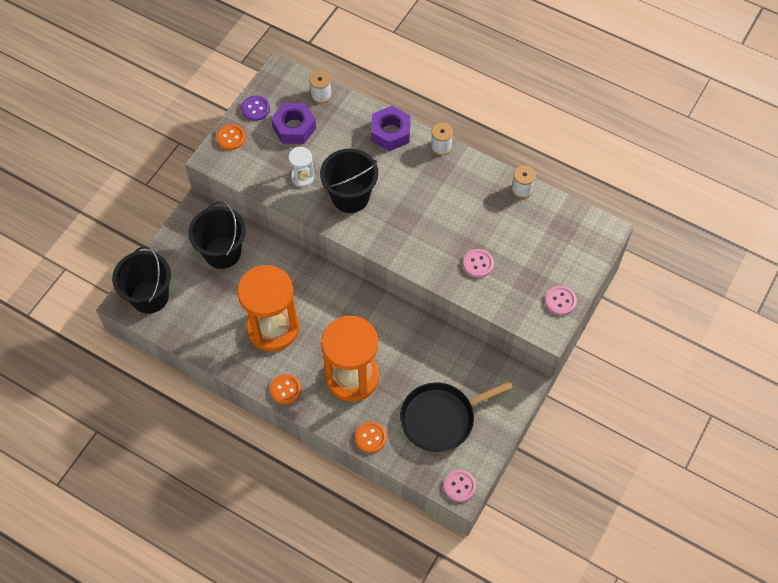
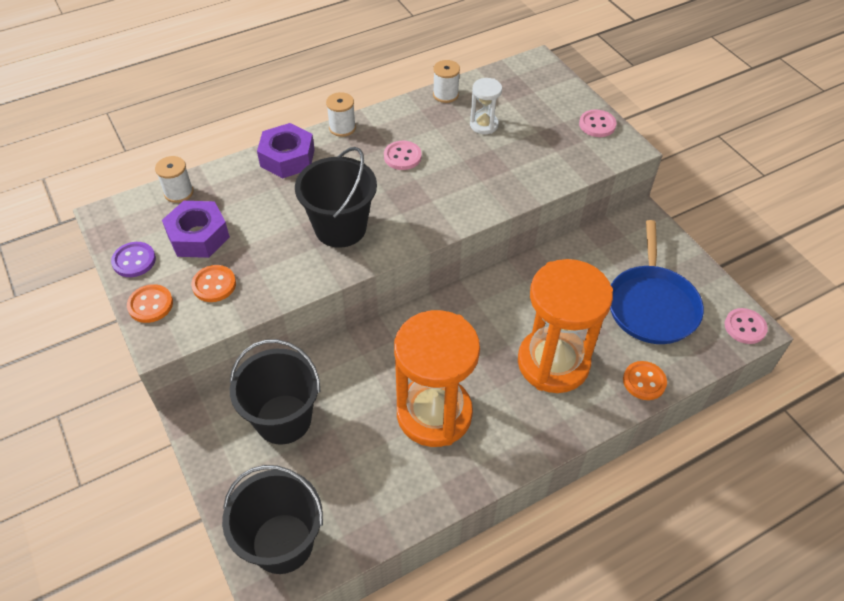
camera: 60 degrees left, 10 degrees down
orange button [270,374,301,404] -> orange button moved to [191,265,236,302]
white hourglass [288,147,314,187] -> white hourglass moved to [470,78,502,134]
black pan [400,381,513,452] -> blue pan [610,220,704,344]
pink button [463,249,494,278] -> pink button moved to [384,141,422,170]

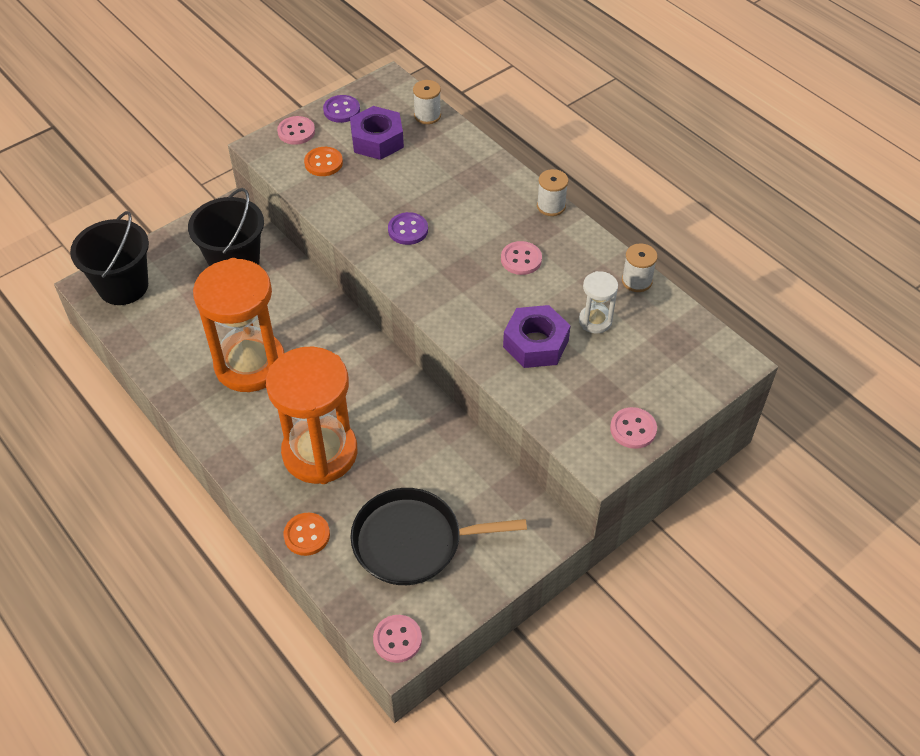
camera: 80 degrees right, 0 degrees up
orange button [127,284,173,323] -> pink button [277,116,315,145]
purple nut [257,123,315,178] -> purple nut moved to [503,305,571,368]
black bucket [295,147,377,248] -> purple button [388,212,428,245]
blue pan [610,220,704,344] -> black pan [350,488,527,585]

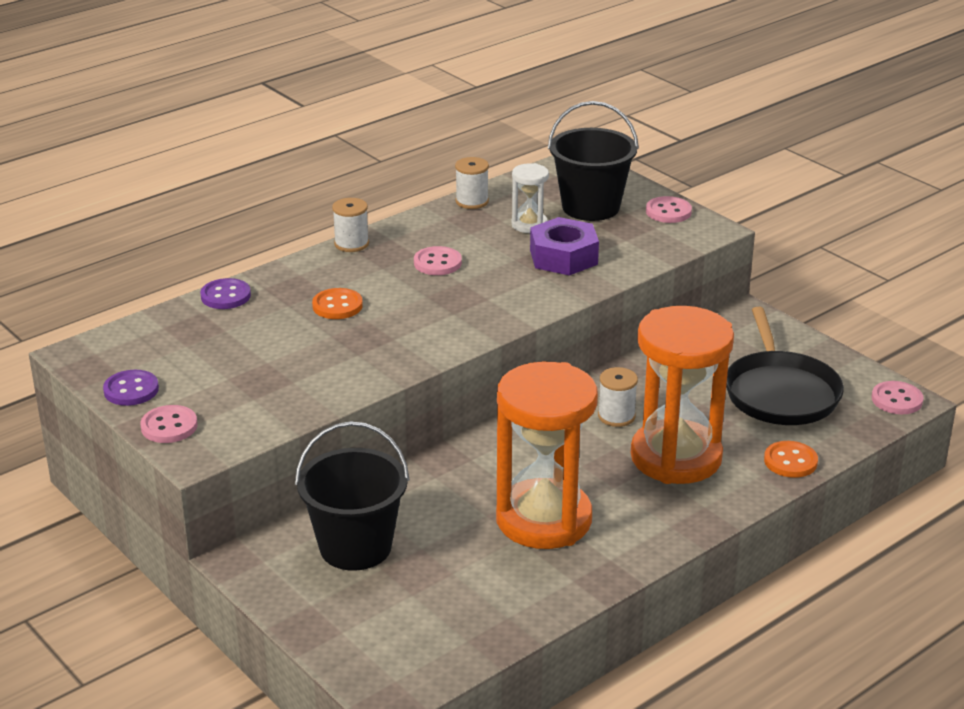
camera: 90 degrees left, 20 degrees down
black bucket [70,211,149,305] -> black bucket moved to [548,101,639,221]
orange button [304,147,343,176] -> orange button moved to [312,288,363,319]
purple nut [350,106,404,160] -> none
purple button [388,212,428,245] -> purple button moved to [200,278,251,309]
white spool [413,80,441,124] -> white spool moved to [598,367,638,427]

